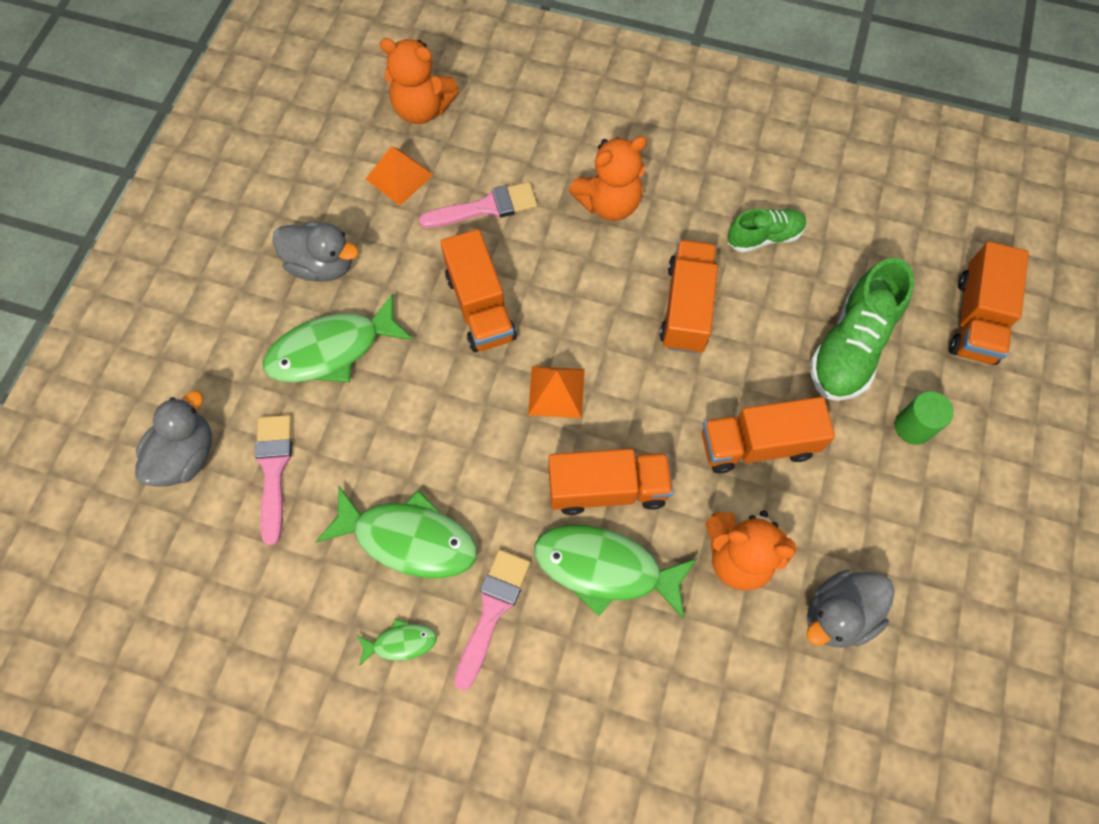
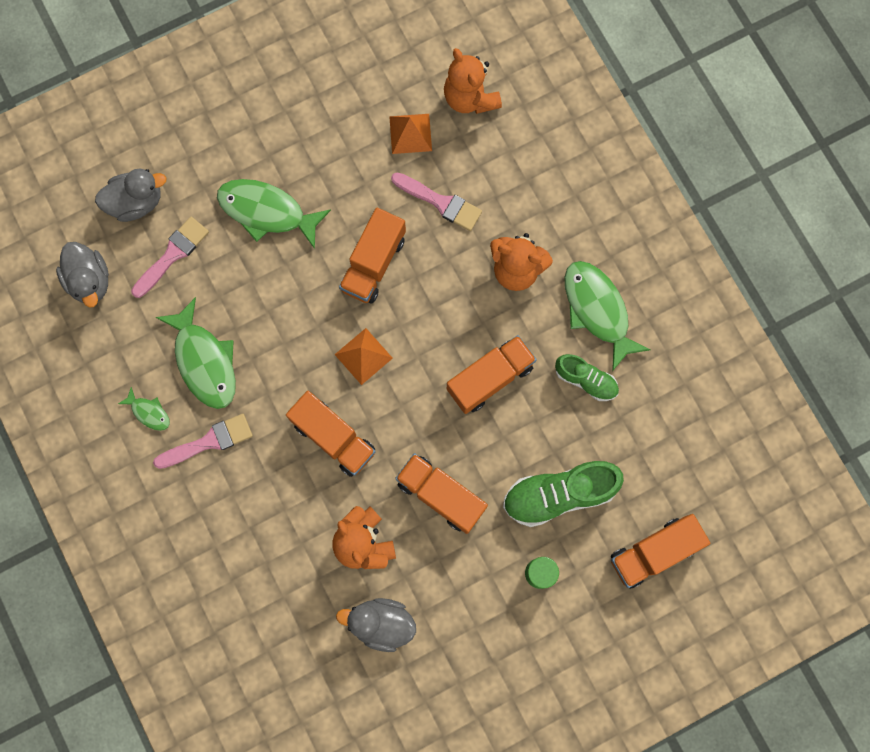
camera: 45 degrees right, 10 degrees up
grey duck [273,222,359,281] -> grey duck moved to [56,242,109,308]
green fish [534,525,697,619] -> green fish moved to [564,261,651,372]

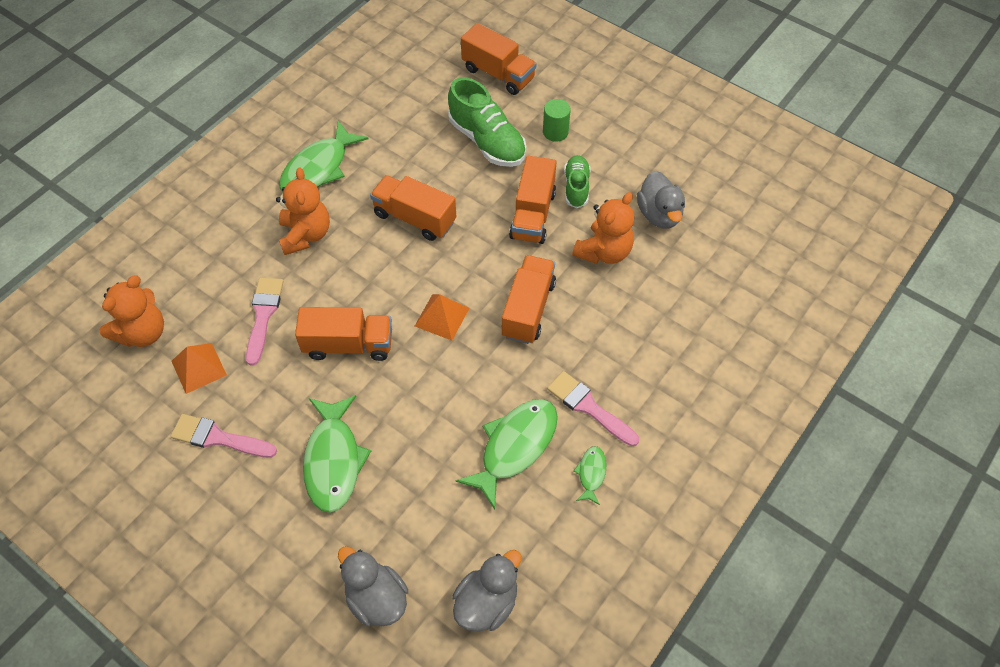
camera: 115 degrees left, 20 degrees down
pink brush [131,217,209,298] -> pink brush moved to [171,414,277,458]
green shoe [555,354,619,401] -> green shoe moved to [564,155,590,208]

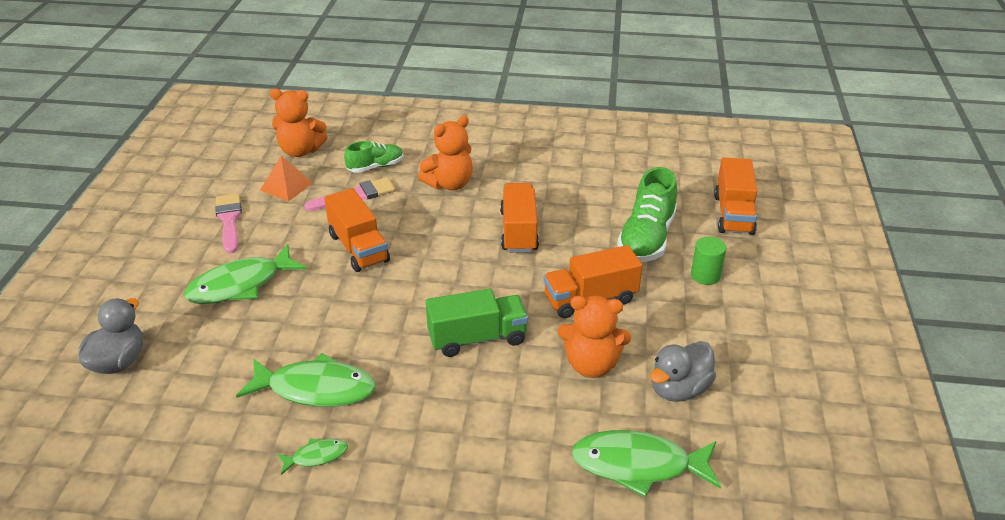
camera: 60 degrees right, 20 degrees down
green fish [279,121,369,192] -> green fish moved to [571,430,721,497]
orange pyramid [415,294,469,341] -> none
grey duck [453,550,521,631] -> none
orange truck [501,255,556,344] -> green truck [426,289,528,357]
pink brush [547,371,639,446] -> none
green shoe [564,155,590,208] -> green shoe moved to [344,141,403,173]

